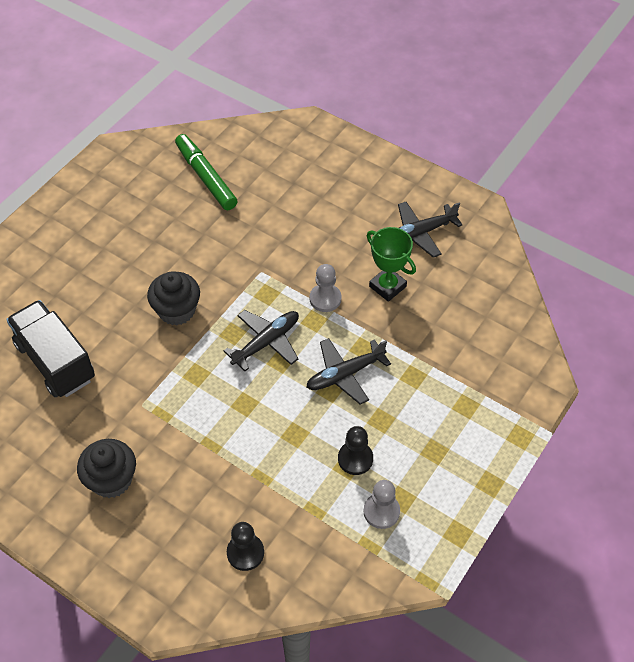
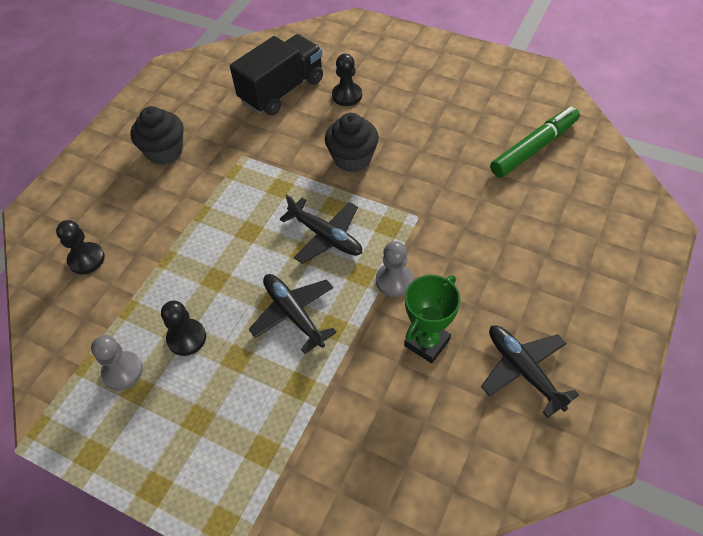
camera: 85 degrees right, 0 degrees up
none -> black pawn [332,54,362,106]

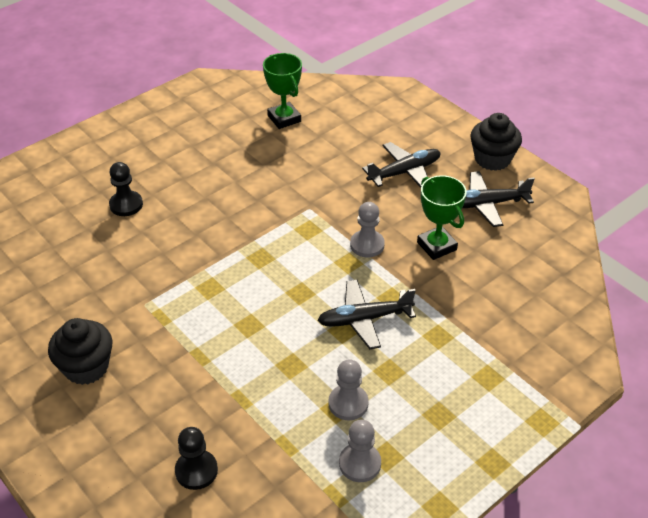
camera: 70 degrees left, 10 degrees down
black pawn [161,301,206,356] -> grey pawn [329,360,369,420]
black truck [230,34,323,115] -> none
black plane [280,195,362,264] -> black plane moved to [362,142,441,188]
black cupcake [325,113,379,172] -> black cupcake moved to [470,113,522,171]
green marker [490,107,580,177] -> green trophy [263,53,302,129]

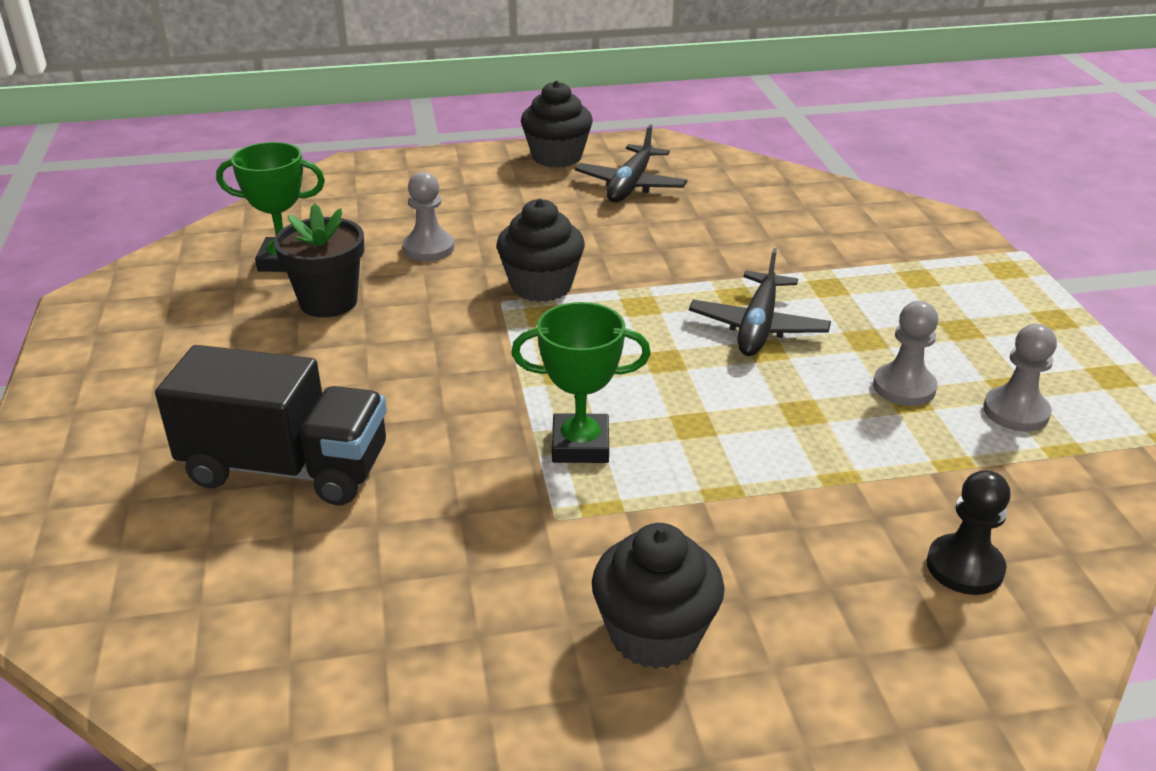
camera: 60 degrees left, 10 degrees down
black pawn [109,162,143,216] -> black truck [155,345,387,505]
grey pawn [350,202,385,258] -> grey pawn moved to [403,172,454,261]
black plane [362,142,441,188] -> none
green trophy [417,175,467,260] -> green trophy moved to [511,302,651,463]
none -> black flower pot [274,203,364,317]
none -> black cupcake [497,199,585,302]

